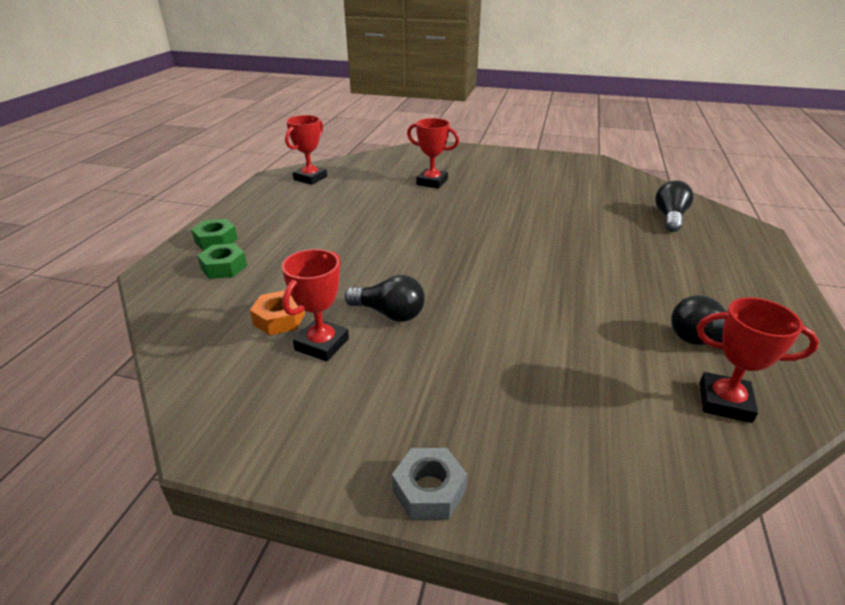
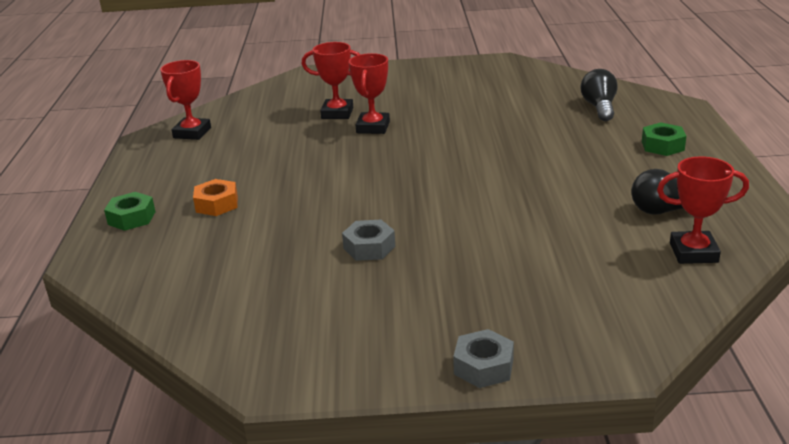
camera: 15 degrees left, 5 degrees down
green nut [197,243,247,279] -> green nut moved to [642,122,686,156]
orange nut [250,290,305,335] -> orange nut moved to [193,179,238,216]
red trophy [282,249,349,361] -> red trophy moved to [349,53,390,134]
black light bulb [345,275,425,322] -> grey nut [342,220,395,261]

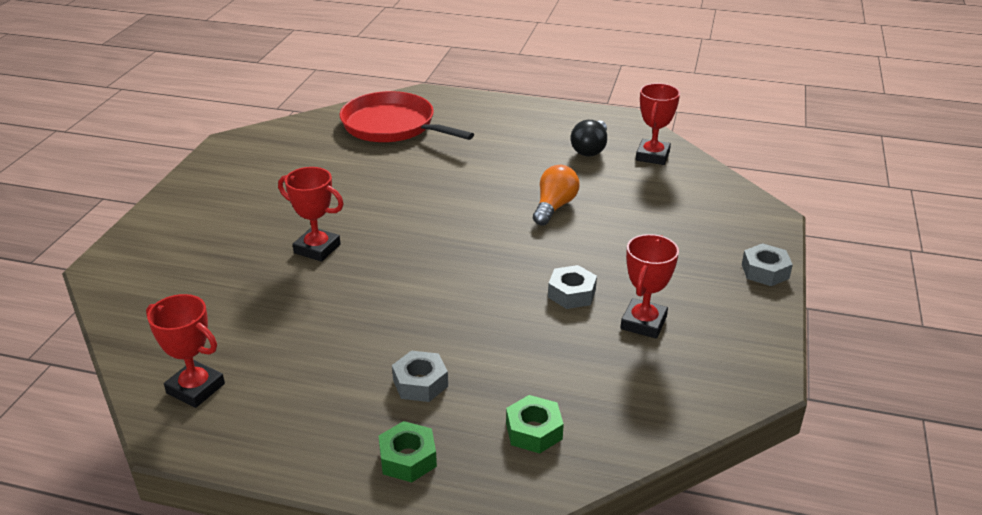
camera: 75 degrees left, 5 degrees up
orange nut [193,179,238,216] -> grey nut [392,351,448,402]
red trophy [302,42,360,119] -> red trophy moved to [621,234,679,339]
black light bulb [581,69,618,121] -> red pan [340,91,474,142]
green nut [642,122,686,156] -> green nut moved to [506,395,564,453]
none -> orange light bulb [533,165,580,226]

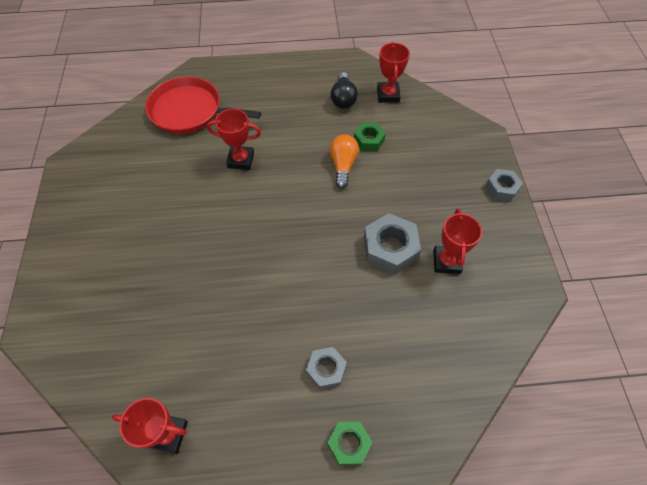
camera: 20 degrees left, 25 degrees up
red trophy [278,167,344,262] -> red trophy moved to [207,109,261,170]
green nut [506,395,564,453] -> green nut moved to [354,123,386,151]
grey nut [548,265,597,309] -> grey nut [364,213,421,275], size x1.63

